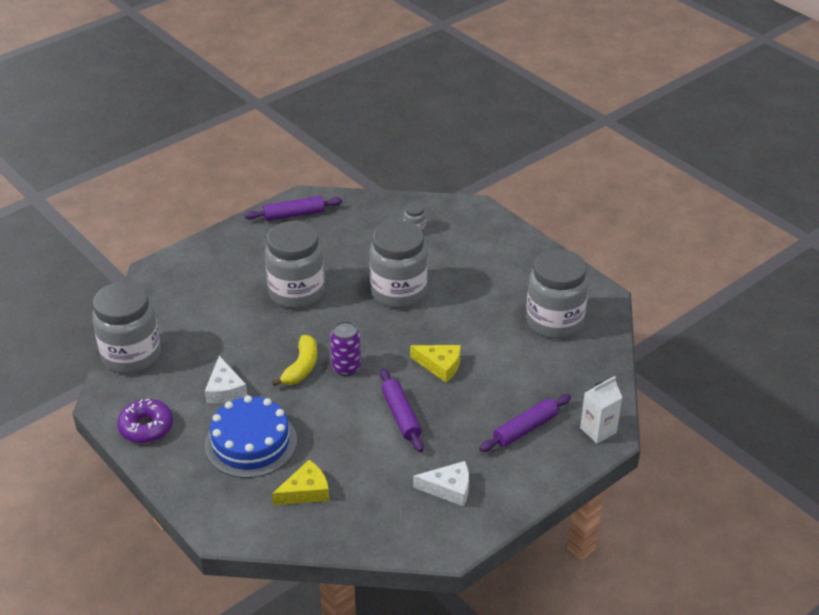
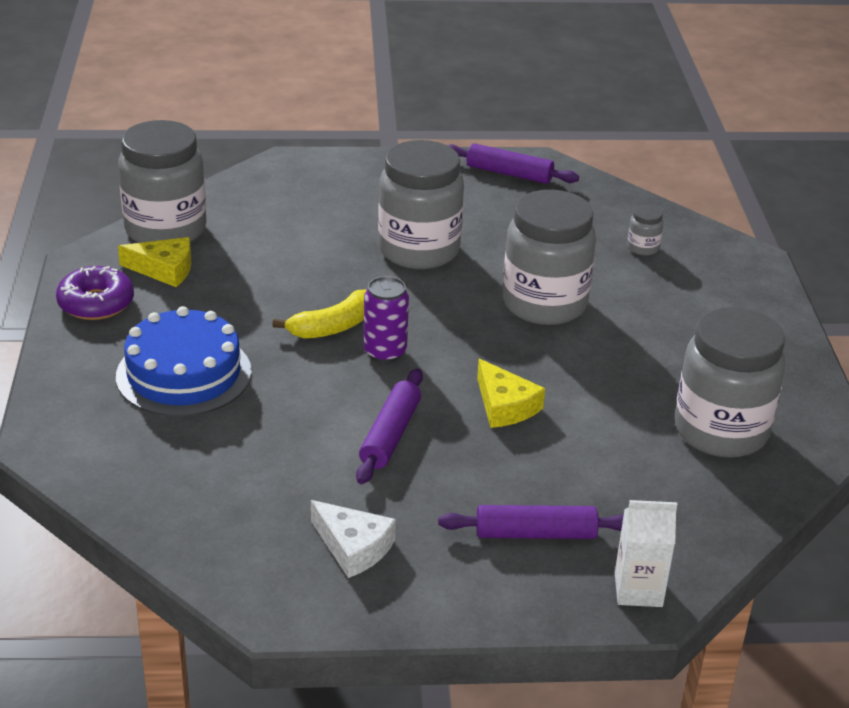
camera: 35 degrees right, 5 degrees down
white cheese [205,356,247,403] -> none
yellow cheese [272,460,329,505] -> yellow cheese moved to [118,237,191,287]

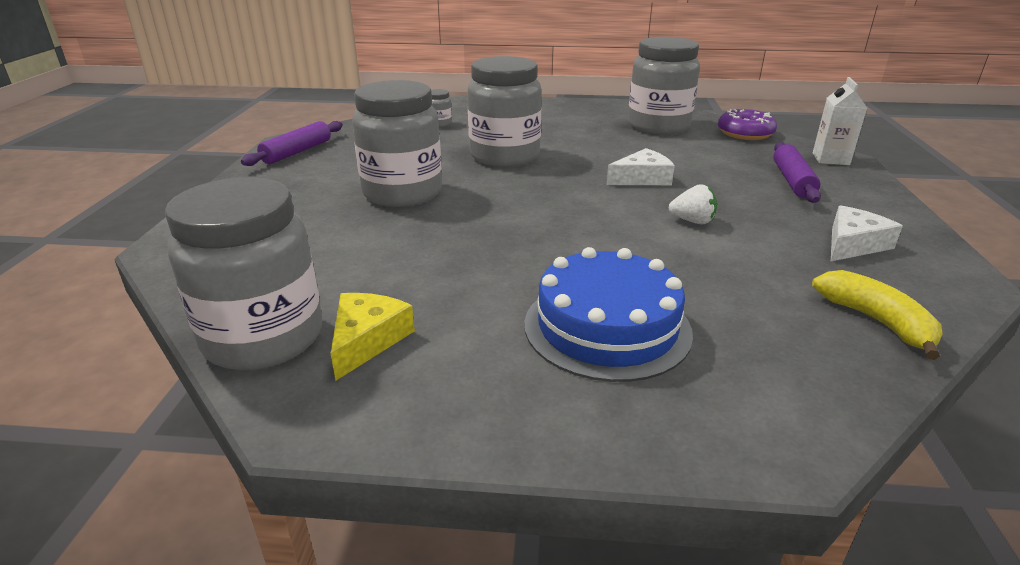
camera: 80 degrees left, 5 degrees down
purple donut [56,266,134,320] -> purple donut moved to [718,109,777,140]
yellow banana [272,289,366,339] -> yellow banana moved to [812,270,943,360]
purple rolling pin [356,369,423,484] -> white strawberry [668,184,717,224]
purple can [363,276,409,363] -> none
yellow cheese [477,359,545,428] -> white cheese [607,148,675,185]

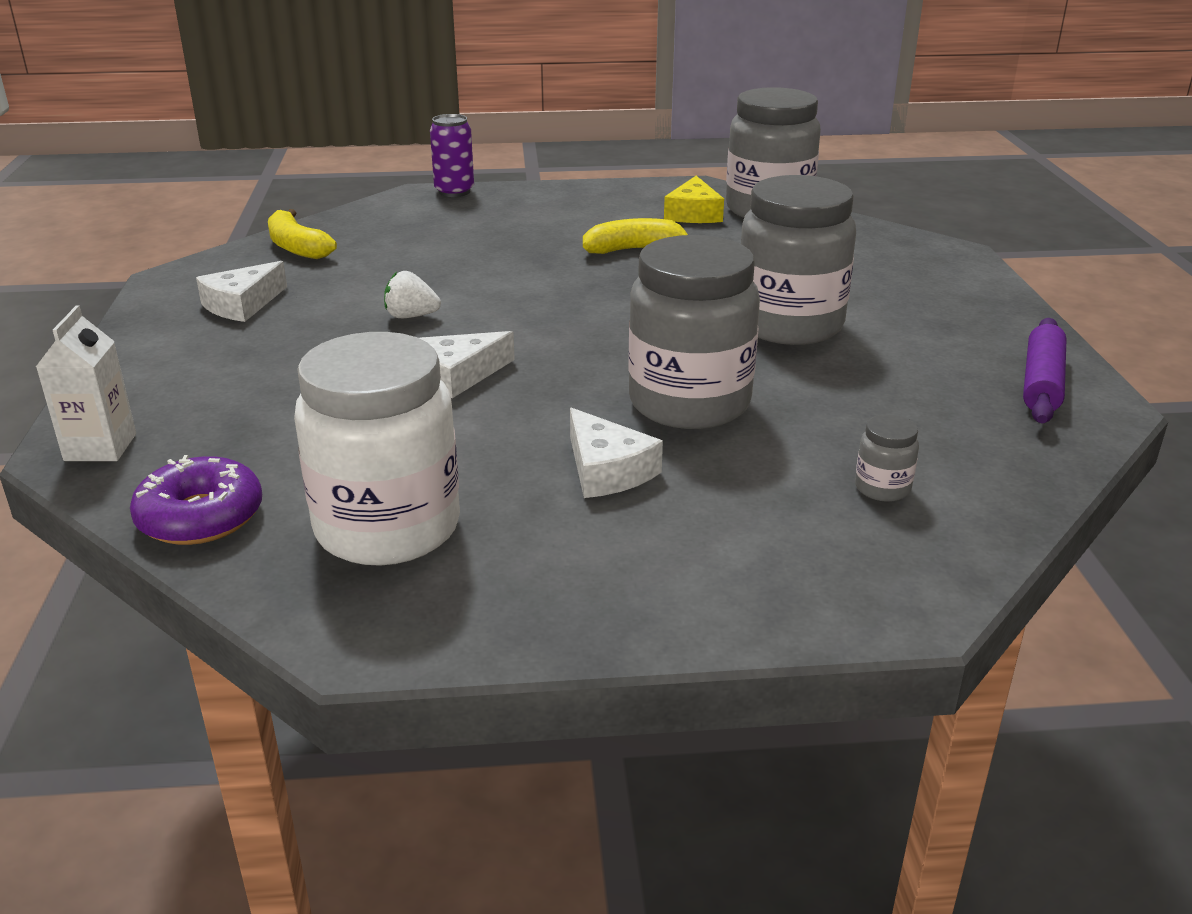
camera: 170 degrees right, 0 degrees up
blue cake [524,247,693,382] -> none
grey jar [628,37,700,134] -> white jar [294,332,460,566]
purple rolling pin [773,142,821,203] -> none
none -> purple can [430,114,474,197]
none -> white cheese [570,408,663,498]
none -> yellow banana [583,218,688,254]

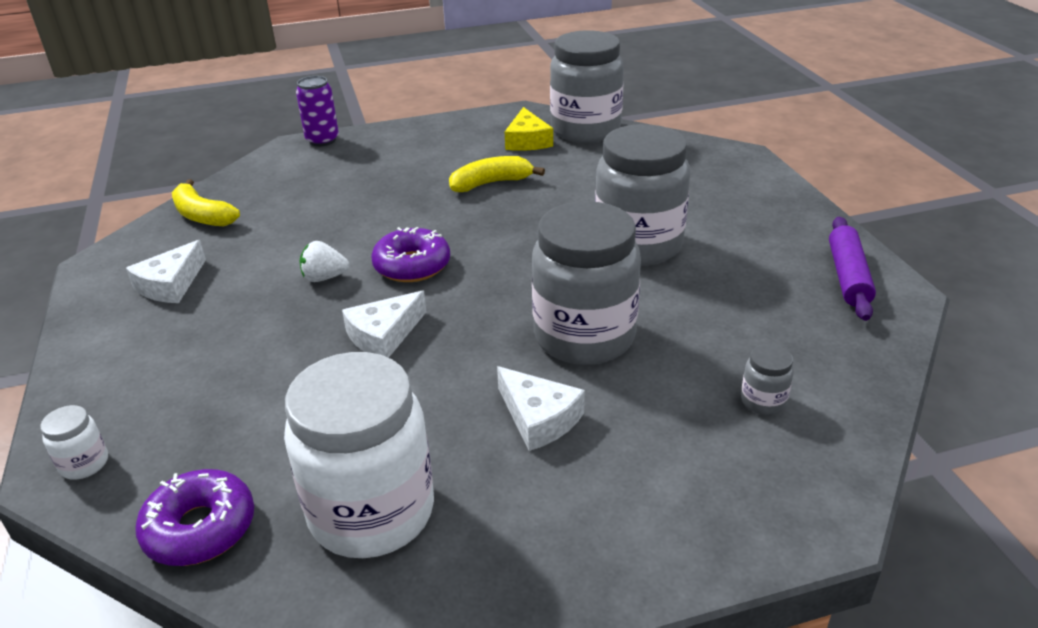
camera: 10 degrees left, 5 degrees up
white carton [36,305,136,461] -> white jar [40,405,108,480]
none -> purple donut [371,227,450,282]

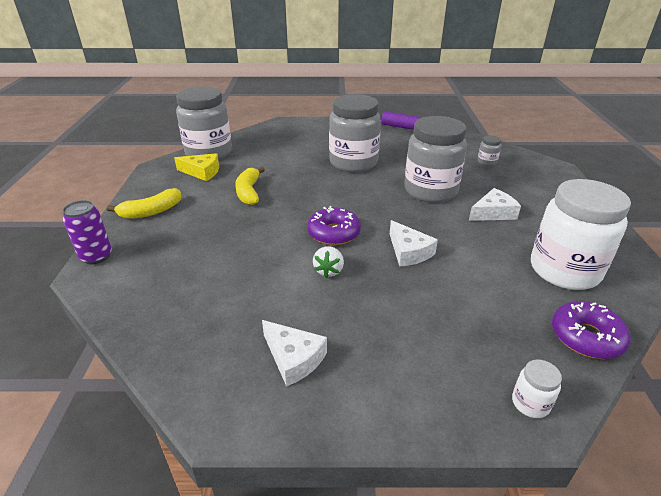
camera: 75 degrees left, 0 degrees up
yellow banana [172,179,240,226] -> yellow banana moved to [107,188,182,219]

